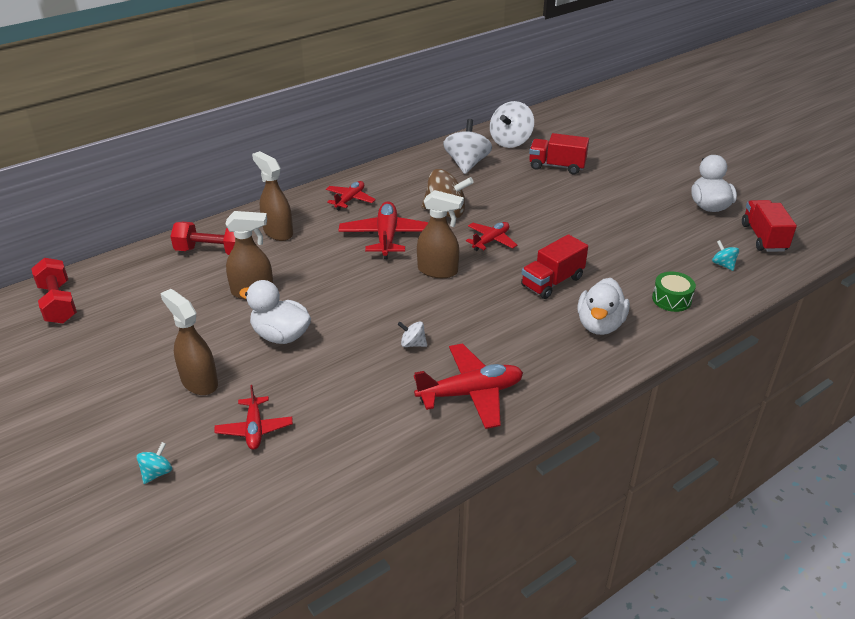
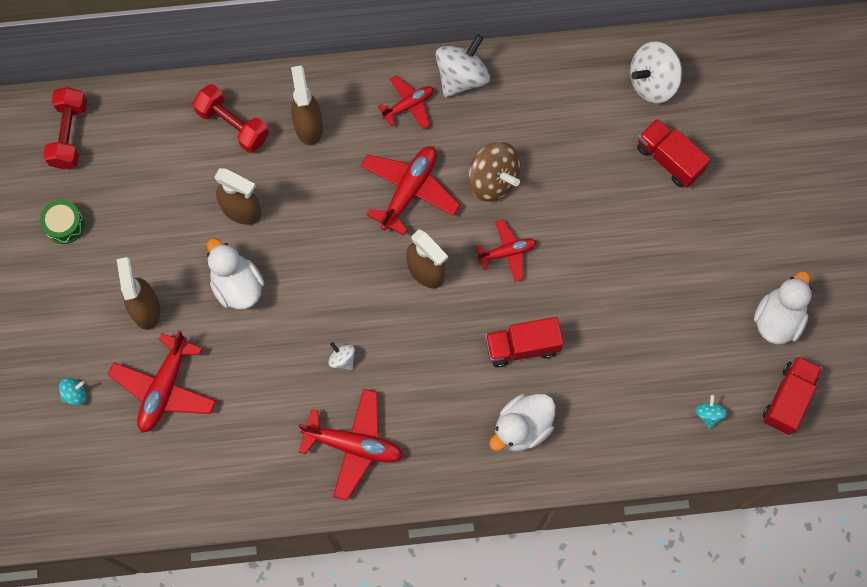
camera: 30 degrees right, 35 degrees up
red plane [214,385,293,450] -> red plane [108,330,216,433], size x1.64
white spinning top [443,119,492,174] -> white spinning top moved to [435,34,490,97]
green drum [652,272,696,312] -> green drum moved to [40,200,85,244]

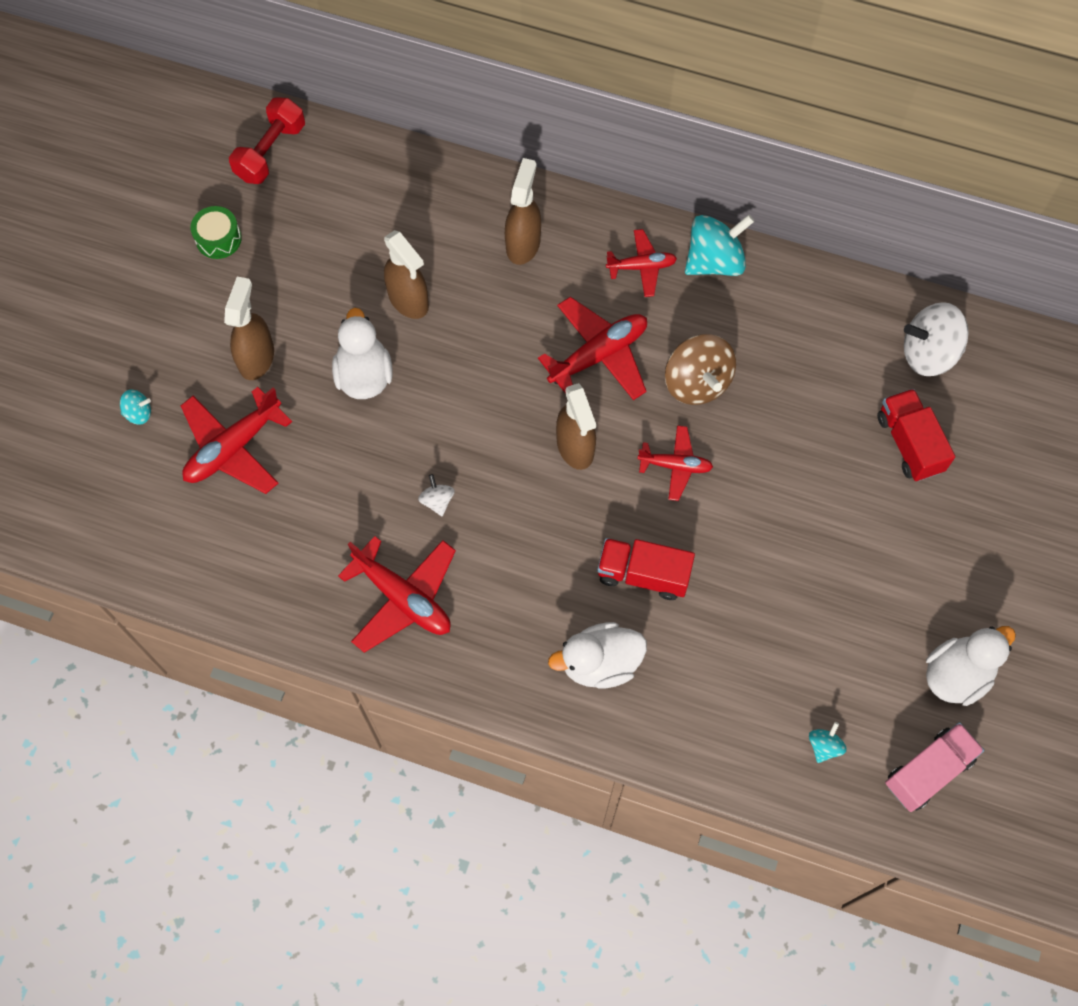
camera: 25 degrees right, 5 degrees down
red dumbbell [192,84,269,153] -> none
white spinning top [435,34,490,97] -> turquoise spinning top [685,214,754,276]
red truck [763,356,823,435] -> pink truck [885,722,984,812]

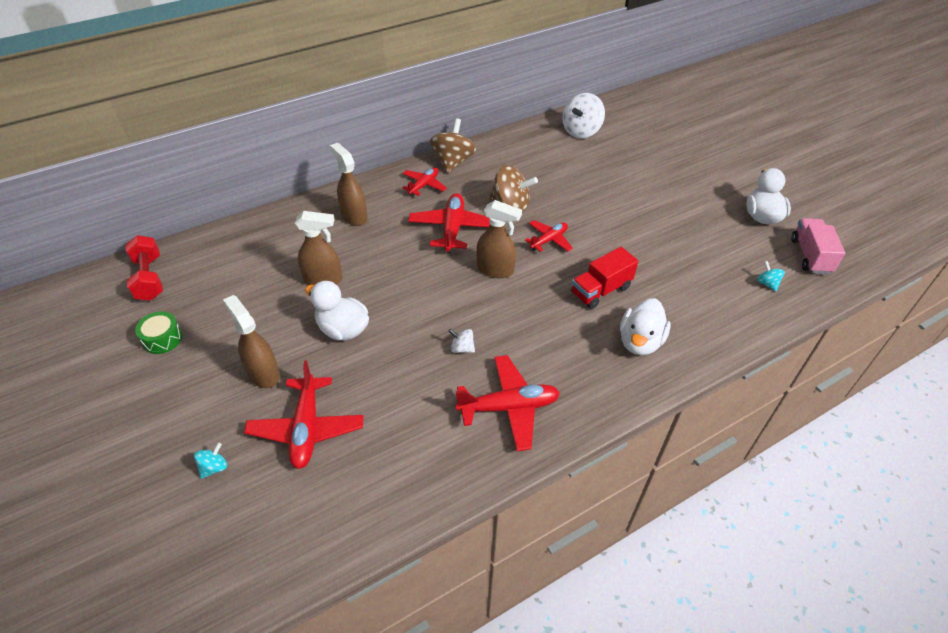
camera: 50 degrees left, 20 degrees down
turquoise spinning top [685,214,754,276] -> brown spinning top [430,118,476,173]
red truck [877,389,955,481] -> none

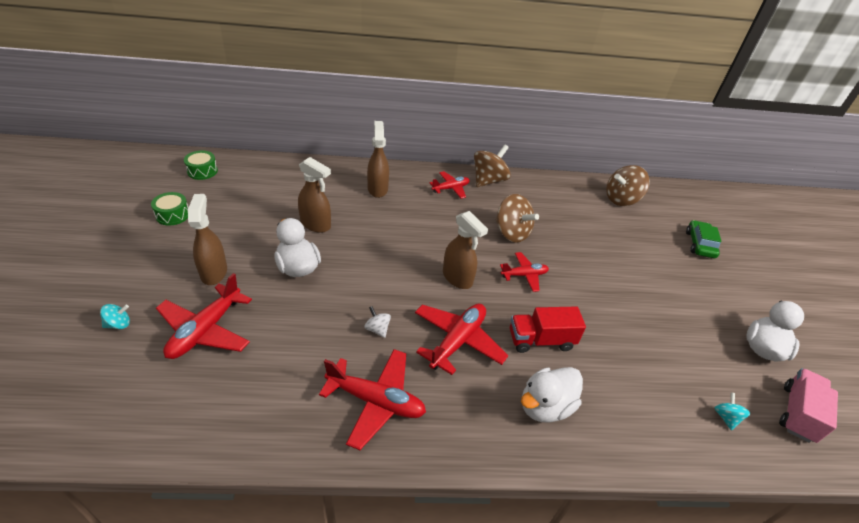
camera: 25 degrees right, 5 degrees down
red dumbbell [125,235,163,301] -> green drum [184,150,218,180]
red plane [408,193,490,254] -> red plane moved to [415,304,508,375]
white spinning top [562,93,605,138] -> brown spinning top [606,165,650,206]
none -> green car [686,220,722,258]

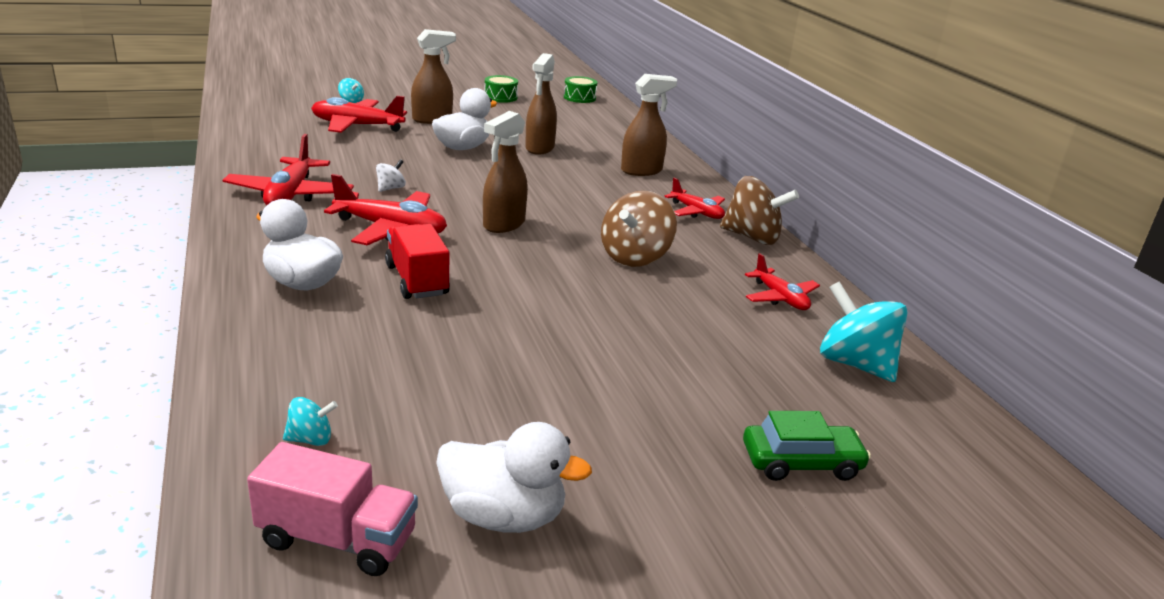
camera: 75 degrees right, 15 degrees down
red plane [500,252,549,292] -> red plane moved to [745,253,820,310]
brown spinning top [606,165,650,206] -> turquoise spinning top [820,281,908,382]

